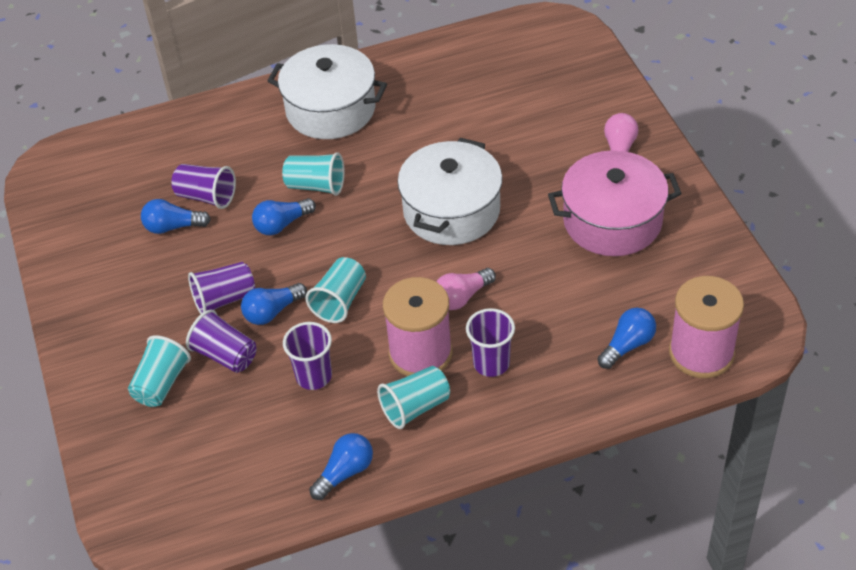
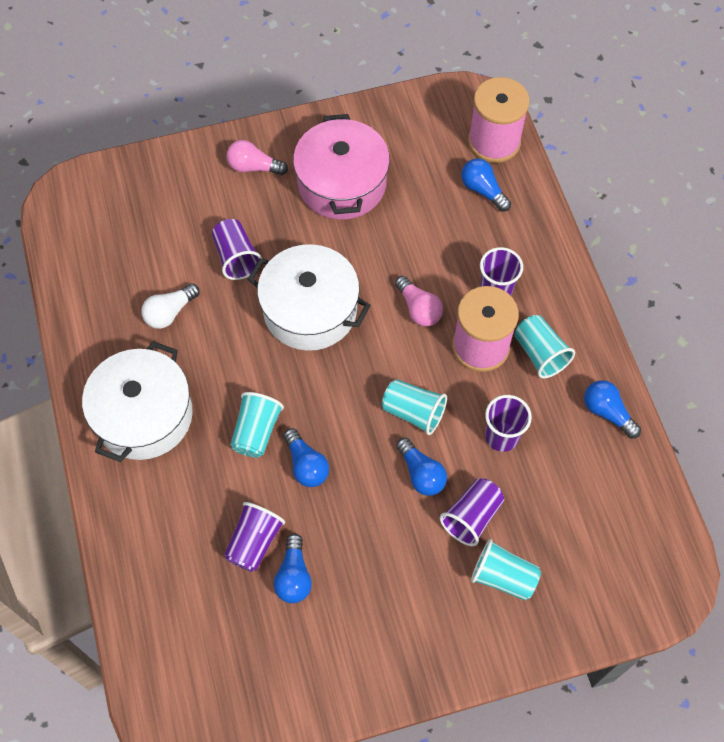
camera: 90 degrees left, 15 degrees up
purple cup [188,262,255,314] -> purple cup moved to [212,219,262,280]
none -> white light bulb [141,283,200,329]

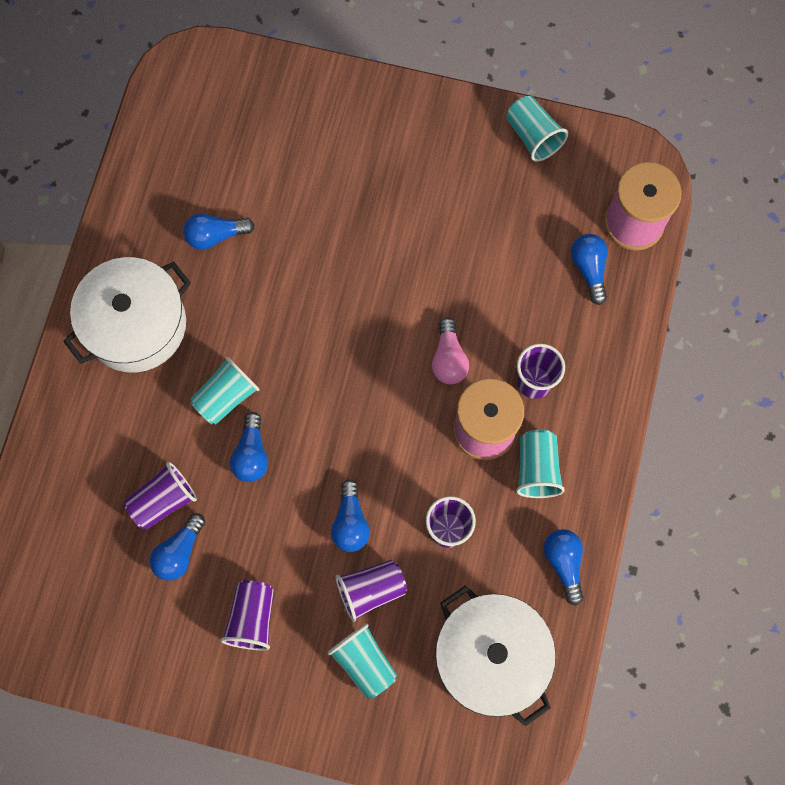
camera: 30 degrees right, 10 degrees up
white light bulb [141,283,200,329] -> blue light bulb [183,213,255,250]
purple cup [212,219,262,280] -> purple cup moved to [220,580,274,650]
pink light bulb [226,140,288,175] -> none
white pot [248,244,371,351] -> white pot moved to [435,585,556,727]
pink pot [293,114,390,220] -> none
turquoise cup [382,379,447,435] -> turquoise cup moved to [506,96,568,162]

